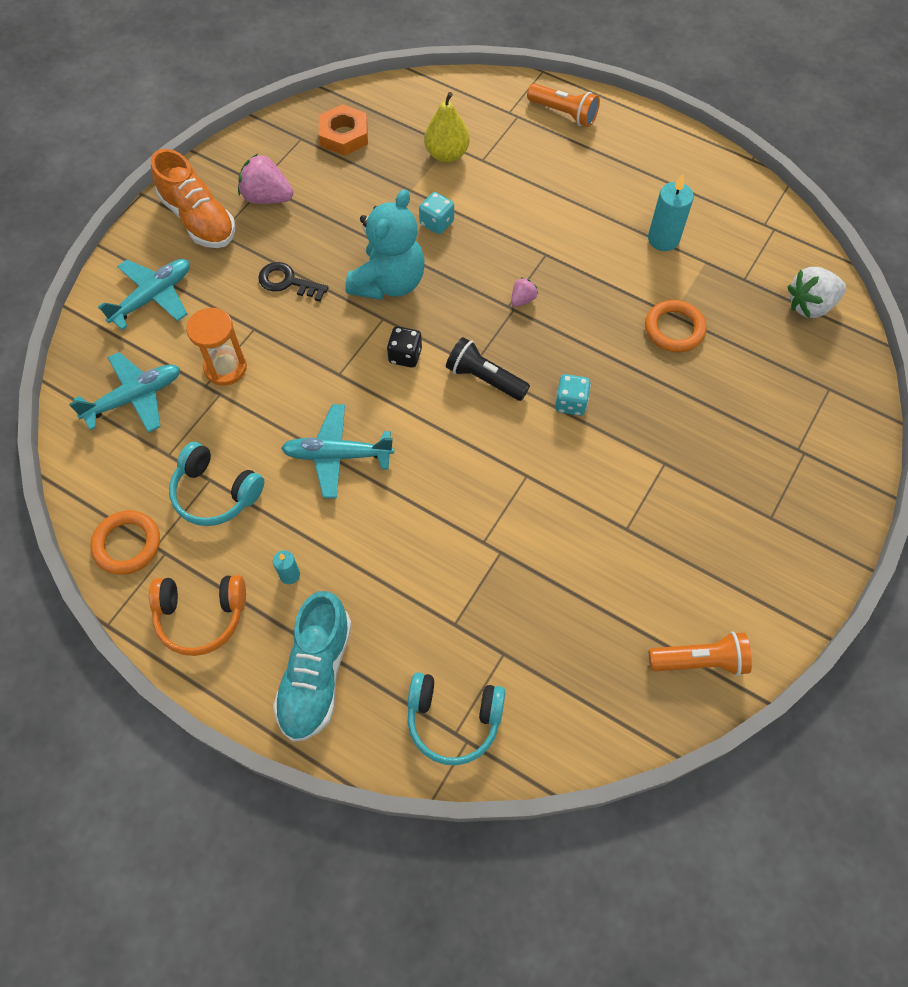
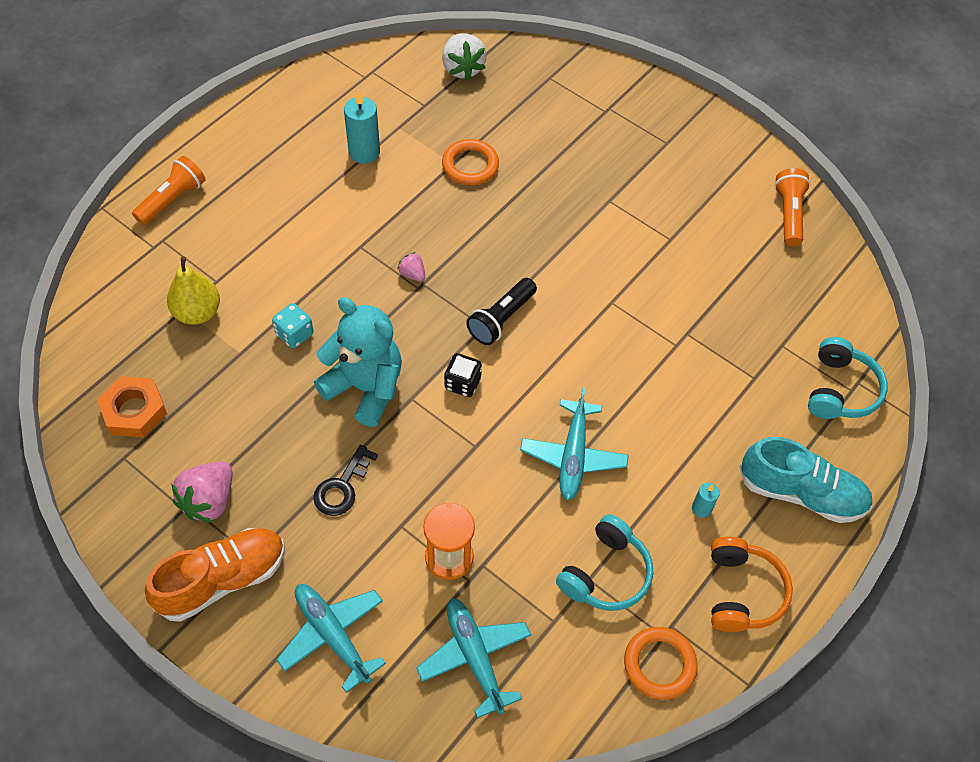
camera: 85 degrees left, 5 degrees down
turquoise dice [555,374,591,416] -> none

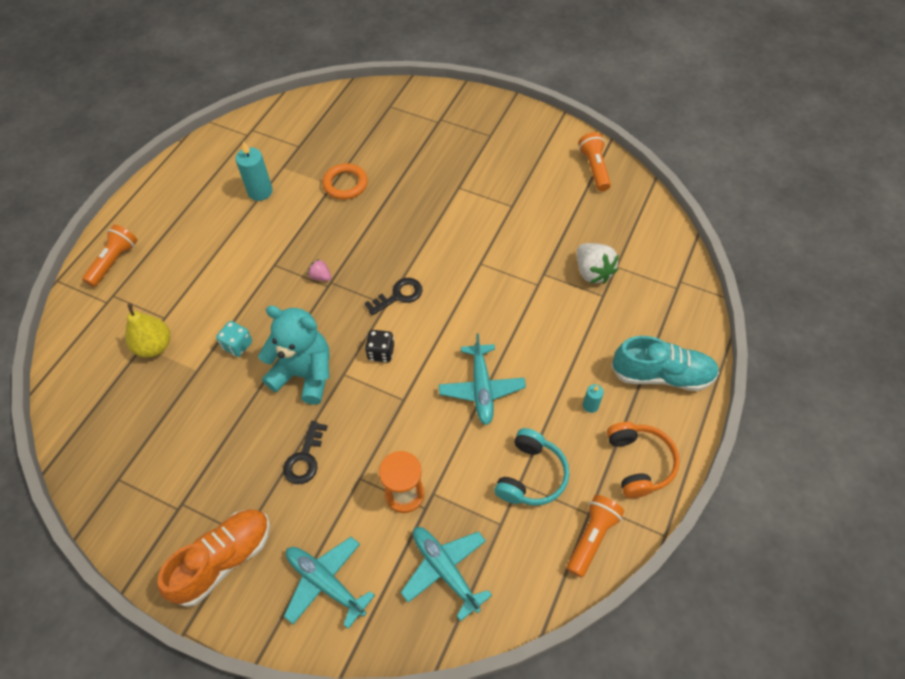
camera: 10 degrees left, 0 degrees up
orange nut [97,376,167,437] -> none
pink strawberry [171,461,232,523] -> none
white strawberry [442,33,487,81] -> white strawberry moved to [577,243,619,284]
black flashlight [466,278,537,345] -> black key [364,278,423,316]
orange ring [624,627,698,700] -> orange flashlight [567,495,624,578]
turquoise headphones [808,337,888,419] -> none

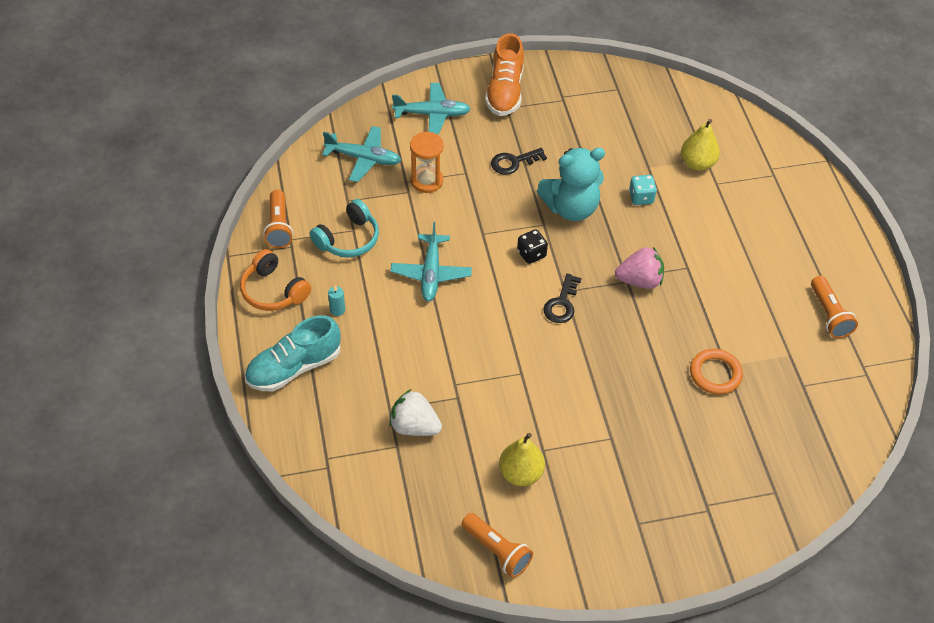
camera: 140 degrees right, 5 degrees down
orange flashlight [82,225,137,287] -> orange flashlight moved to [811,276,858,338]
turquoise candle [235,141,273,201] -> none
black key [283,421,328,484] -> black key turned 90 degrees counterclockwise [491,148,547,175]
pink strawberry [308,259,331,281] -> pink strawberry [615,247,664,289], size x1.93
turquoise plane [439,333,526,425] -> turquoise plane turned 135 degrees counterclockwise [390,222,472,301]
turquoise headphones [494,428,569,505] -> turquoise headphones turned 120 degrees counterclockwise [310,199,379,258]
none -> yellow pear [499,433,545,486]

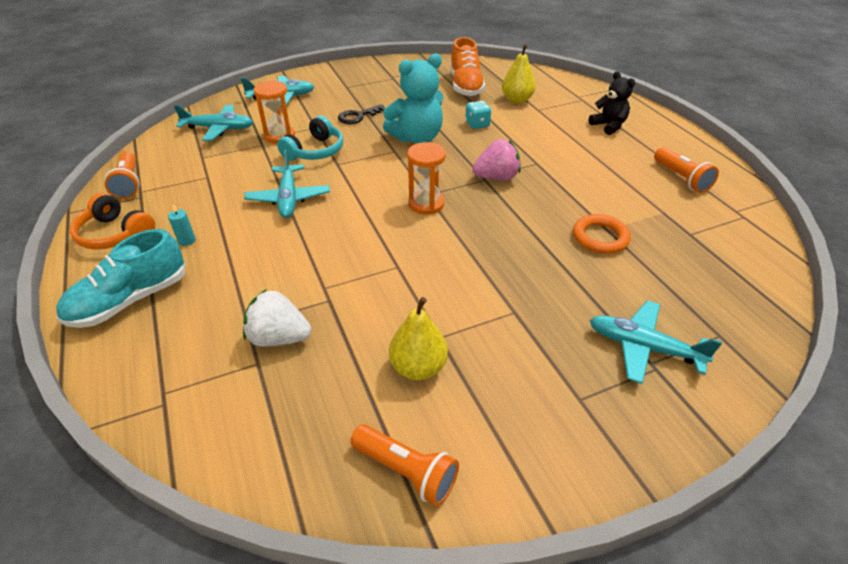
camera: 10 degrees left, 10 degrees down
turquoise headphones [310,199,379,258] -> turquoise headphones moved to [277,116,343,161]
orange shoe [485,33,524,116] -> orange shoe moved to [450,37,485,96]
black dice [517,229,548,264] -> none
black key [543,274,581,323] -> orange hourglass [407,142,446,215]
none -> black teddy bear [589,71,635,135]
none -> turquoise plane [590,300,722,384]

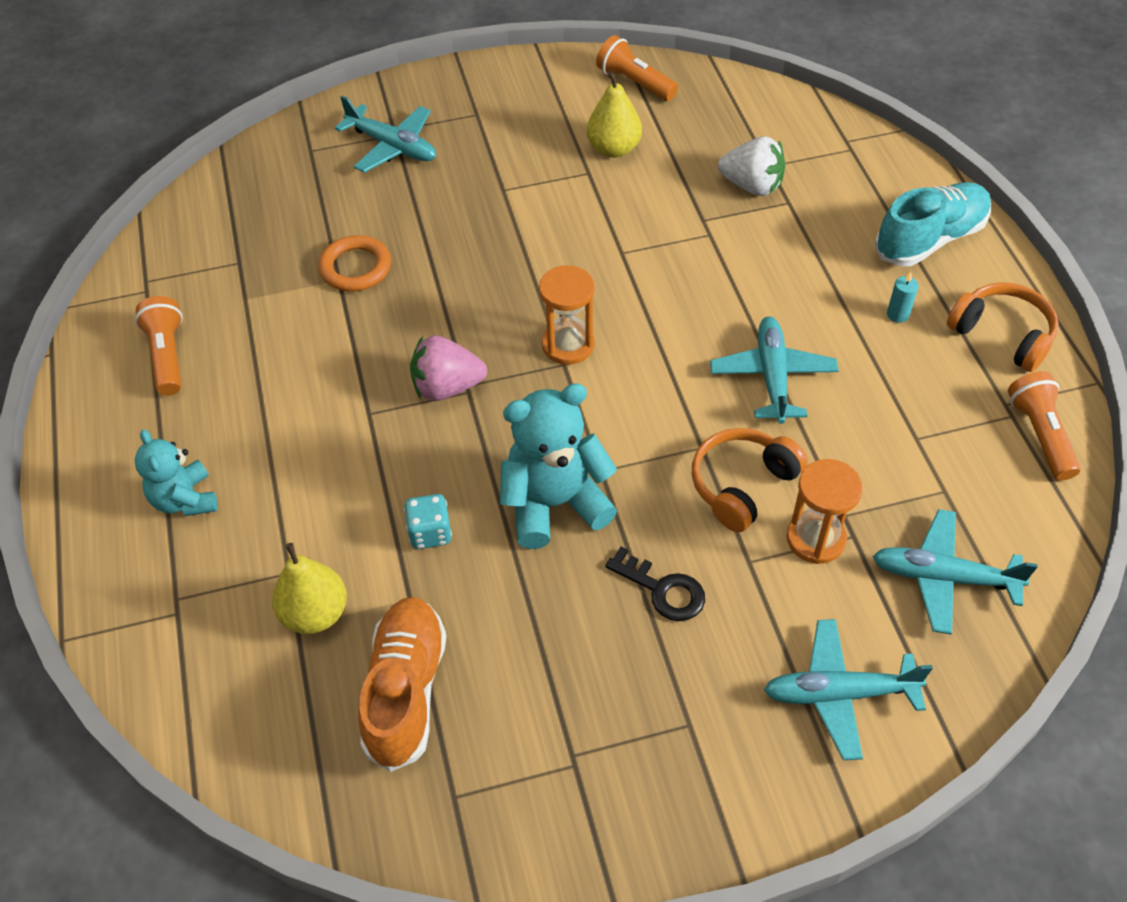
camera: 170 degrees left, 10 degrees up
turquoise headphones [277,116,343,161] -> orange headphones [692,428,808,532]
black key [338,104,385,124] -> black key turned 60 degrees clockwise [605,546,705,621]
black teddy bear [589,71,635,135] -> turquoise teddy bear [135,429,217,516]

